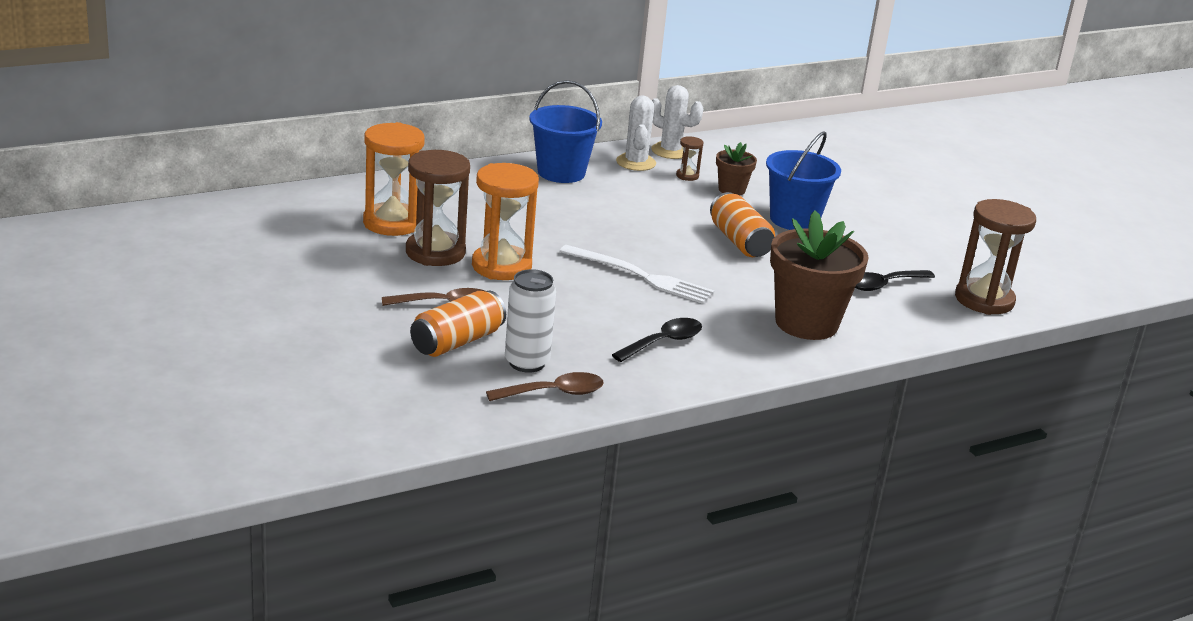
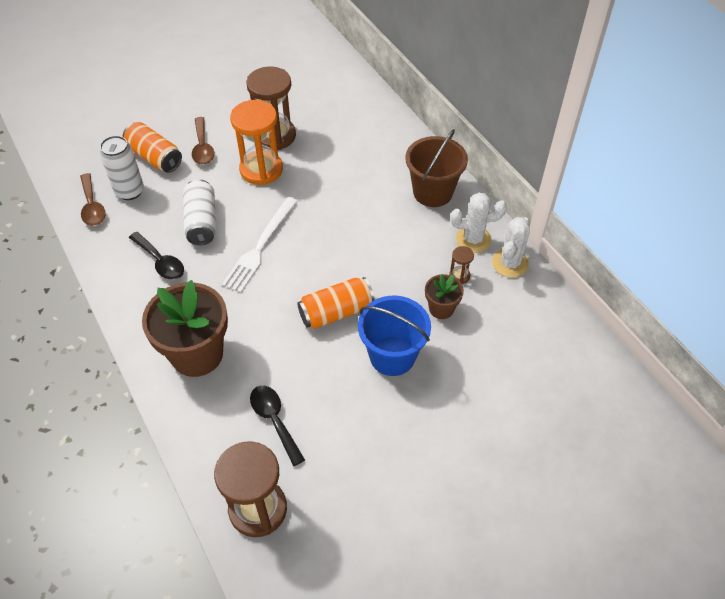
camera: 90 degrees right, 25 degrees up
orange hourglass [363,122,425,236] -> none
blue bucket [529,80,602,183] -> brown bucket [405,129,468,207]
none -> white can [183,179,216,245]

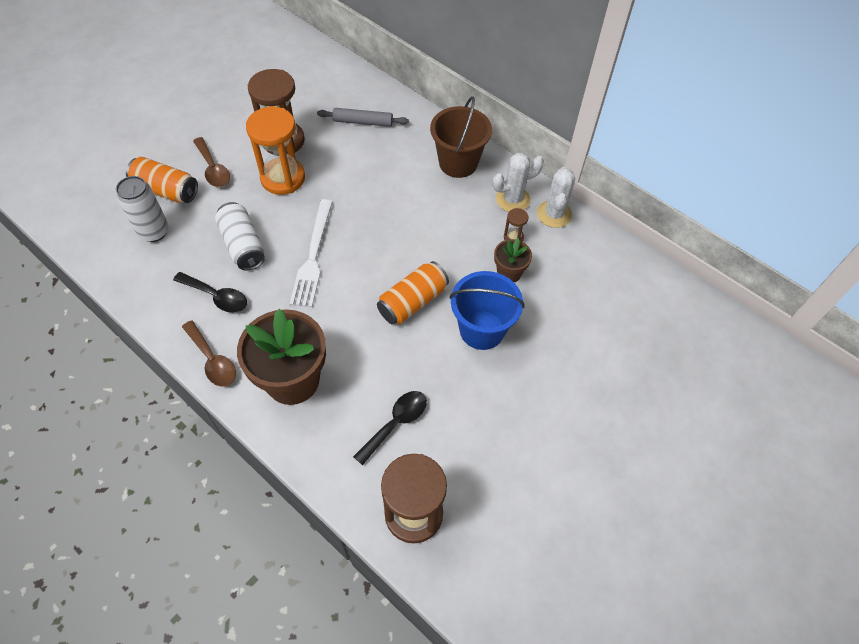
camera: 20 degrees left, 5 degrees up
brown spoon [80,173,106,226] -> brown spoon moved to [182,320,236,387]
black spoon [250,385,305,466] -> black spoon turned 90 degrees clockwise [353,391,427,465]
none -> grey rolling pin [317,108,409,127]

